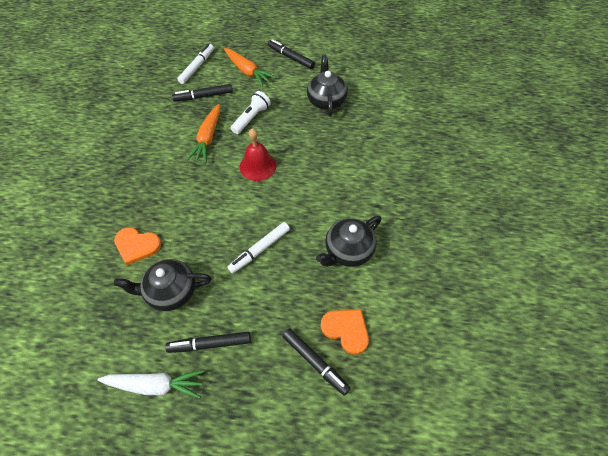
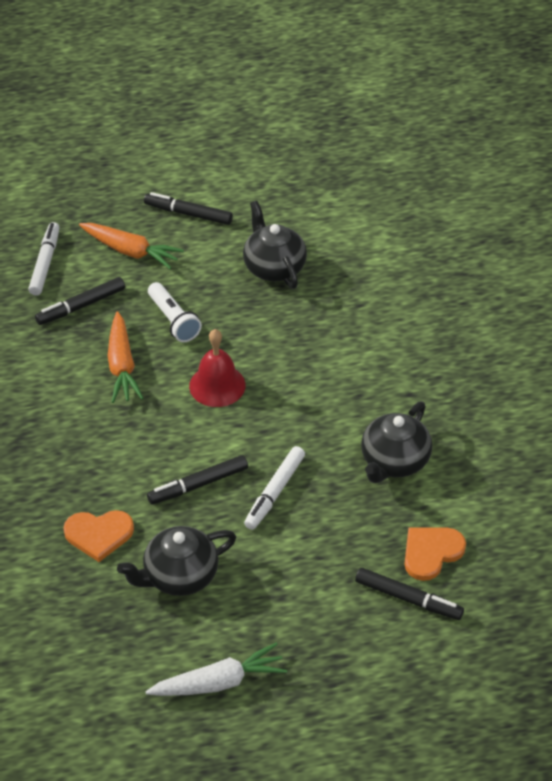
camera: 20 degrees left, 10 degrees down
black marker [165,332,251,353] -> black marker moved to [147,455,248,504]
white flashlight [231,91,271,134] -> white flashlight turned 135 degrees clockwise [148,282,202,342]
orange heart [321,309,369,355] -> orange heart turned 60 degrees counterclockwise [405,528,466,581]

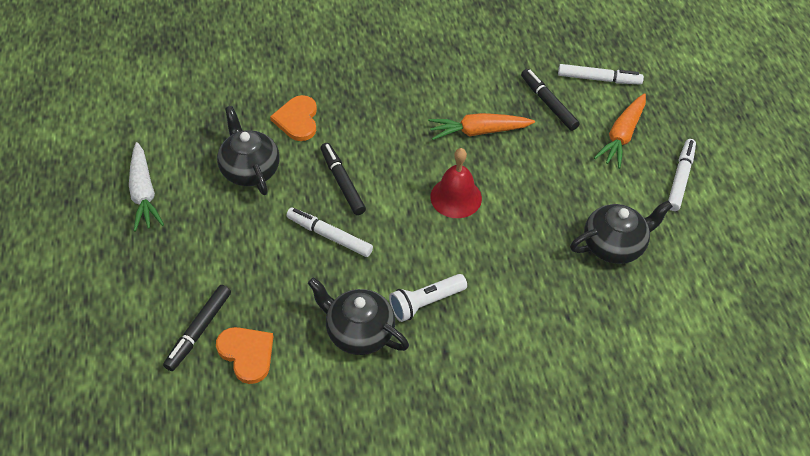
camera: 90 degrees right, 5 degrees up
black marker [144,192,233,225] -> white marker [668,139,696,211]
white flashlight [148,282,202,342] -> white flashlight moved to [389,274,467,322]

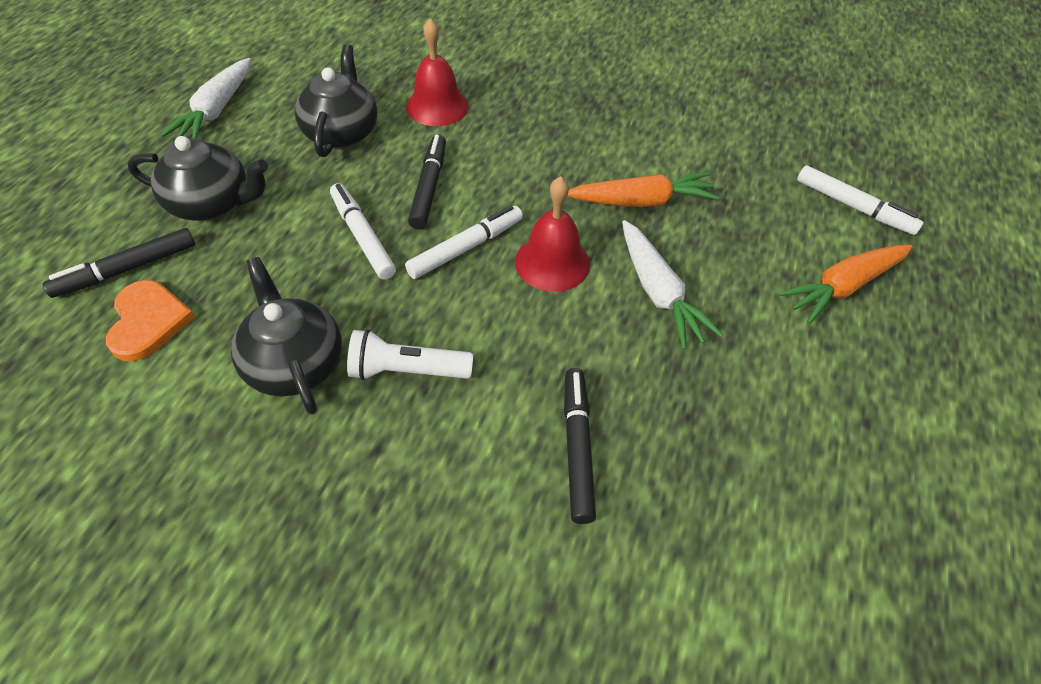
camera: 30 degrees right, 0 degrees up
orange heart [270,95,317,141] -> red bell [406,18,469,126]
orange carrot [428,113,535,140] -> orange carrot turned 150 degrees clockwise [567,172,720,207]
black marker [521,69,580,131] -> black marker moved to [564,368,596,524]
black teapot [570,201,673,264] -> black teapot moved to [127,136,268,221]
white marker [668,139,696,211] -> white marker moved to [405,205,523,279]
none -> white carrot [622,220,723,349]

